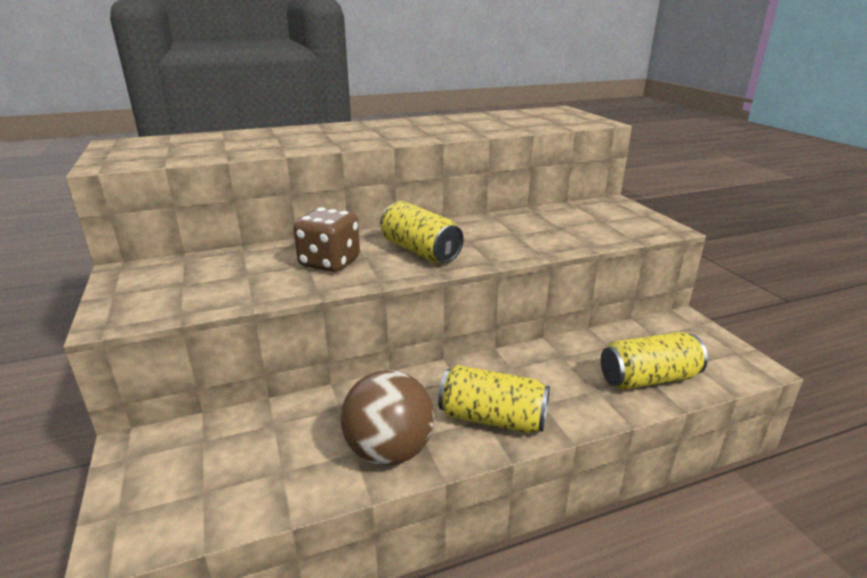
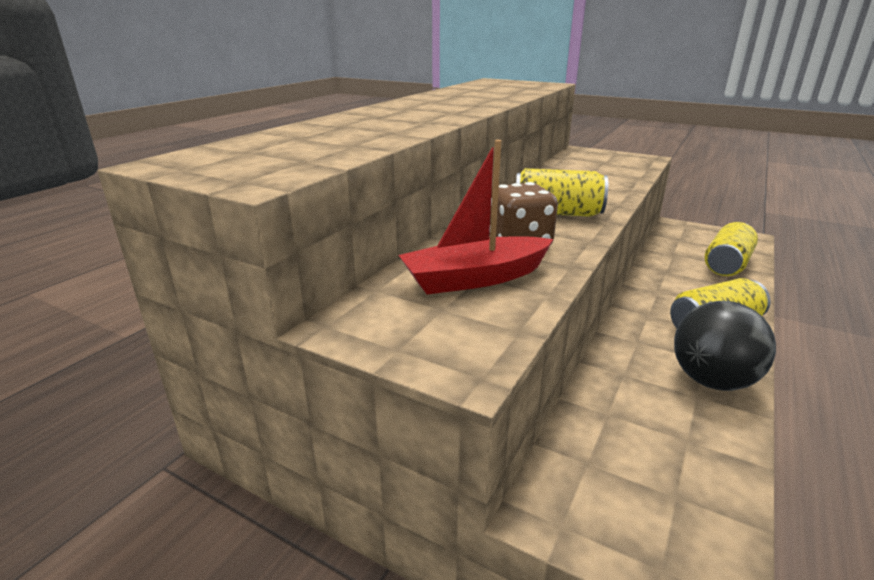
camera: 40 degrees left, 0 degrees up
brown ball [341,370,434,466] -> black ball [674,301,776,391]
none -> red boat [399,140,554,294]

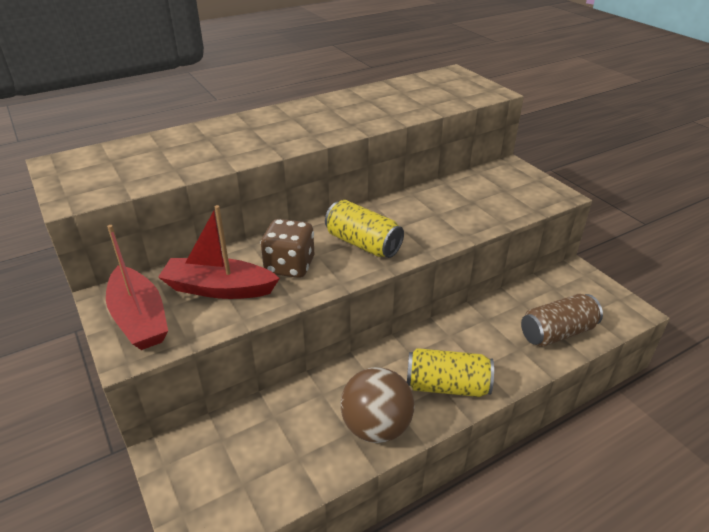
camera: 30 degrees right, 10 degrees up
black ball [674,301,776,391] -> brown ball [341,367,415,443]
yellow can [705,222,758,276] -> brown can [521,294,603,347]
none -> red boat [106,225,168,350]

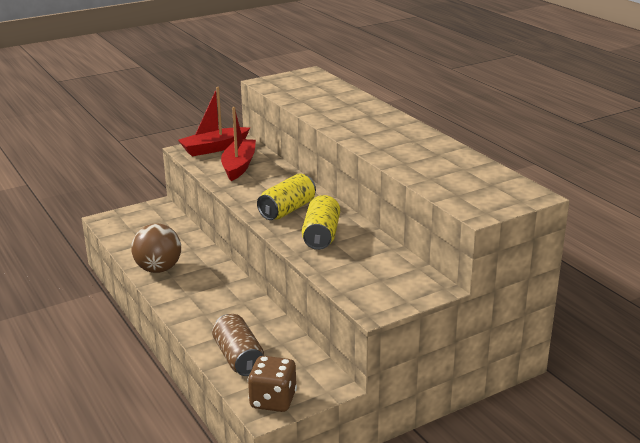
camera: 90 degrees right, 10 degrees down
brown dice [261,219,314,278] -> brown dice moved to [248,356,297,412]
yellow can [407,348,494,397] -> yellow can moved to [302,195,340,250]

